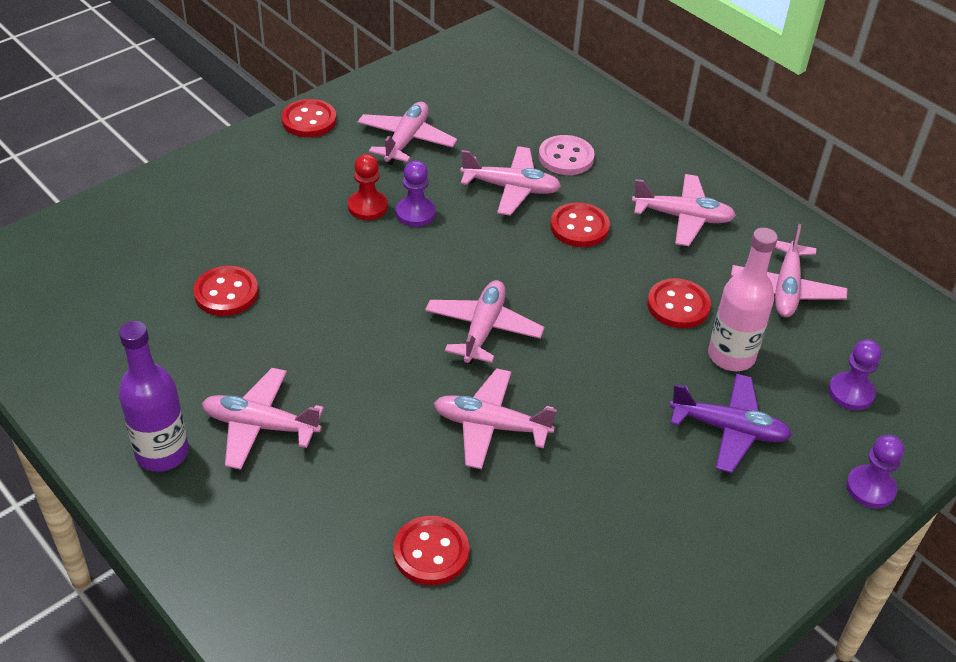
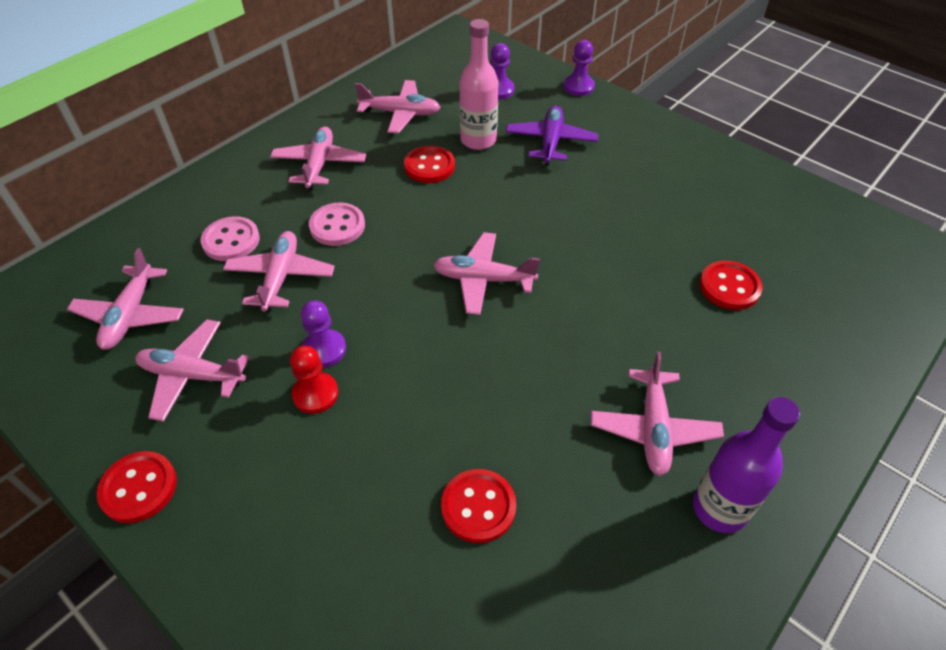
camera: 95 degrees left, 5 degrees up
pink plane [433,368,557,469] -> pink plane moved to [67,248,184,350]
red button [550,202,610,247] -> pink button [309,203,365,246]

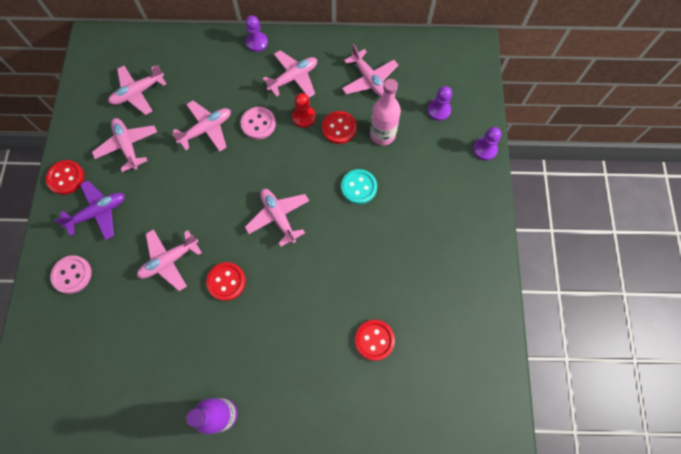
camera: 50 degrees right, 20 degrees up
pink button [201,216,260,261] -> pink button moved to [50,255,92,294]
red pawn [290,346,339,414] -> red pawn moved to [292,93,316,128]
purple pawn [301,300,346,367] -> purple pawn moved to [245,15,268,52]
red button [441,469,516,543] -> red button moved to [206,262,246,301]
purple plane [506,106,598,166] -> purple plane moved to [54,180,125,240]
pink plane [591,352,724,476] -> pink plane moved to [137,229,202,291]
none -> turquoise button [341,169,377,204]

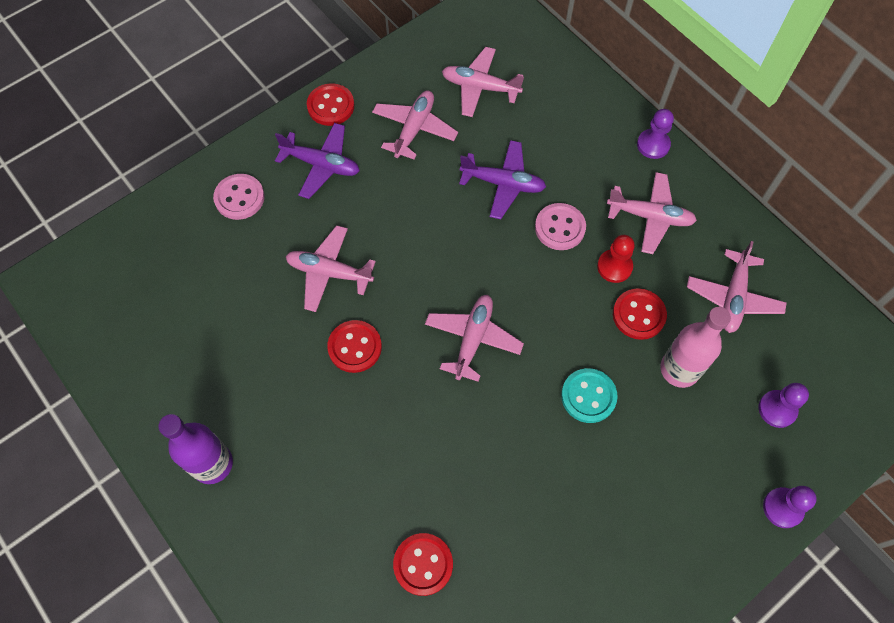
camera: 50 degrees right, 5 degrees down
pink plane [172,101,231,152] -> purple plane [459,140,546,219]

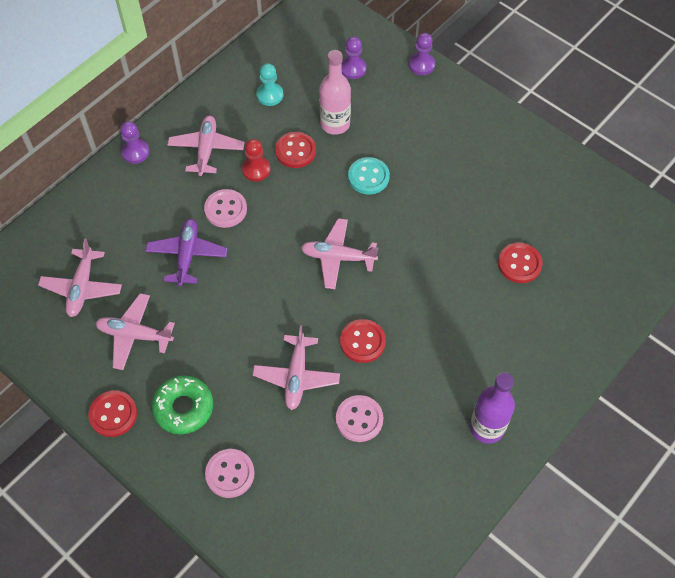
camera: 100 degrees left, 5 degrees down
purple plane [275,123,360,199] -> green donut [152,376,213,434]
pink plane [687,241,787,333] -> turquoise pawn [256,63,283,106]
none -> pink button [336,395,383,442]

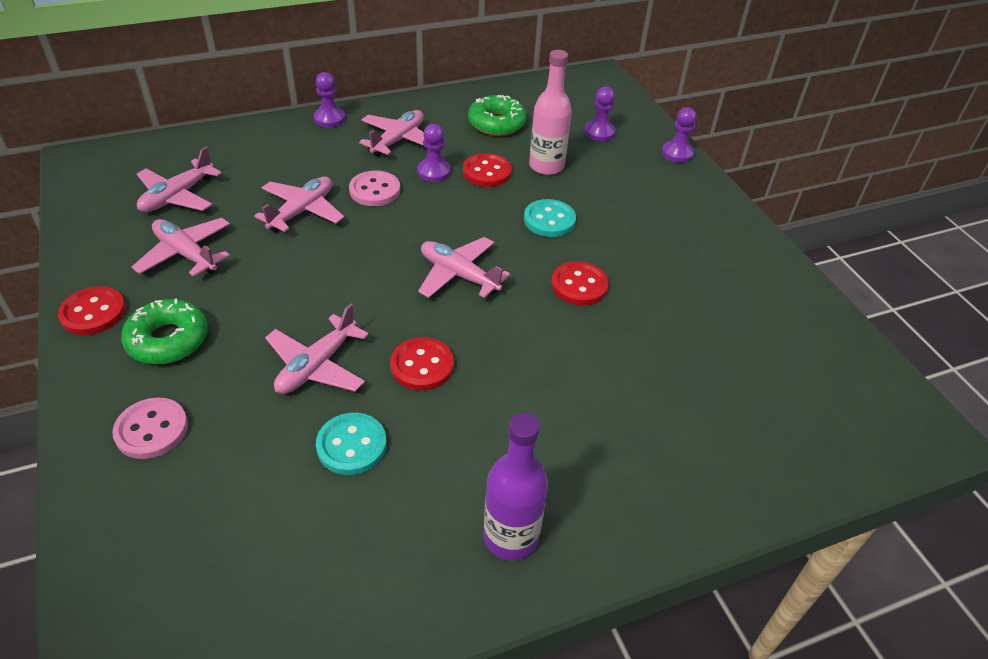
camera: 25 degrees right, 15 degrees down
purple plane [145,219,227,286] -> pink plane [254,176,344,232]
red pawn [242,139,270,181] -> purple pawn [417,124,451,182]
turquoise pawn [256,63,283,106] -> green donut [468,95,527,136]
pink button [336,395,383,442] -> turquoise button [316,413,387,475]
red button [498,243,543,283] -> red button moved to [551,261,609,305]

